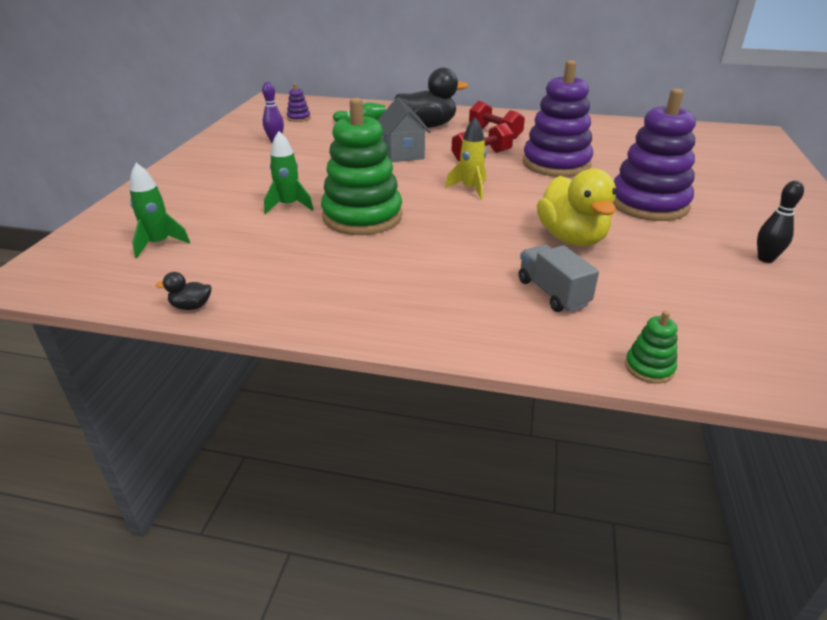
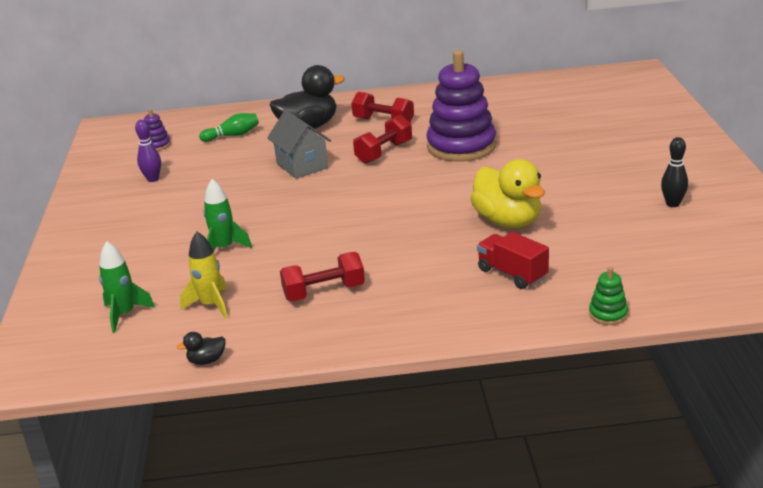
camera: 15 degrees left, 5 degrees down
green stacking toy [321,98,402,235] -> none
yellow rocket [445,117,486,200] -> yellow rocket moved to [180,232,228,319]
grey truck [519,245,599,312] -> red truck [477,232,549,289]
purple stacking toy [613,88,696,221] -> none
none -> red dumbbell [280,252,365,301]

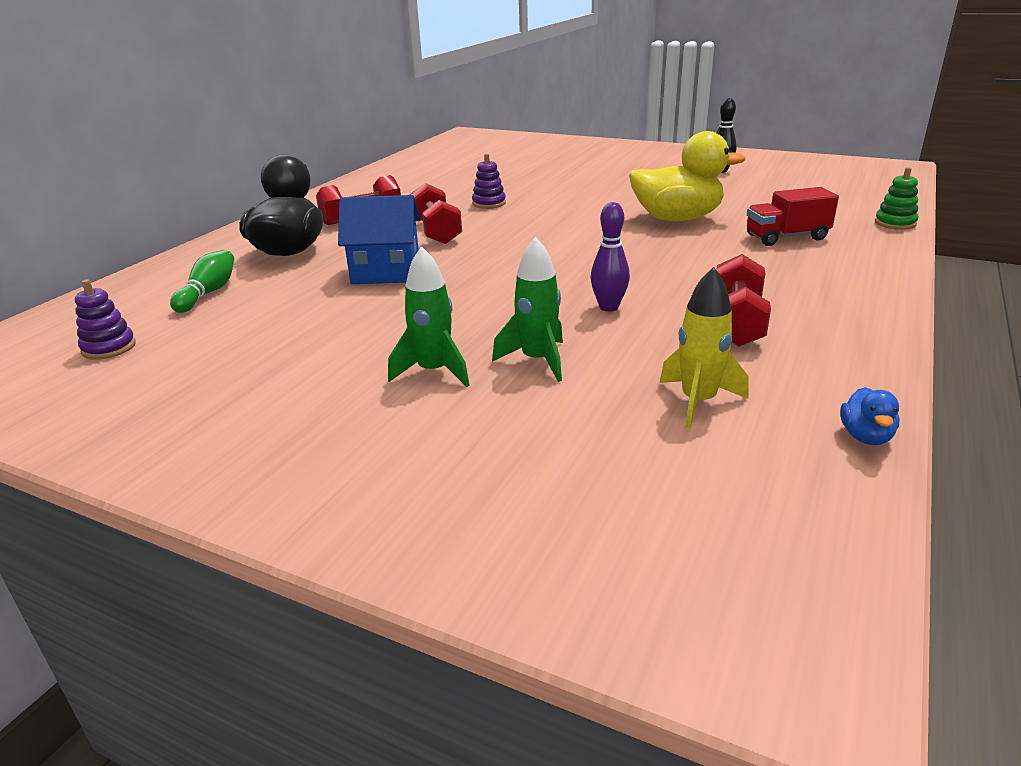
camera: 60 degrees left, 0 degrees up
green rocket [99,241,155,333] -> green rocket moved to [388,246,470,387]
purple bowling pin [135,120,161,182] -> purple bowling pin moved to [591,202,630,312]
black duck [177,332,225,365] -> blue duck [840,387,899,445]
grey house [267,110,331,179] -> blue house [338,195,421,284]
purple stacking toy [427,50,496,161] -> purple stacking toy [472,154,506,209], size x0.41

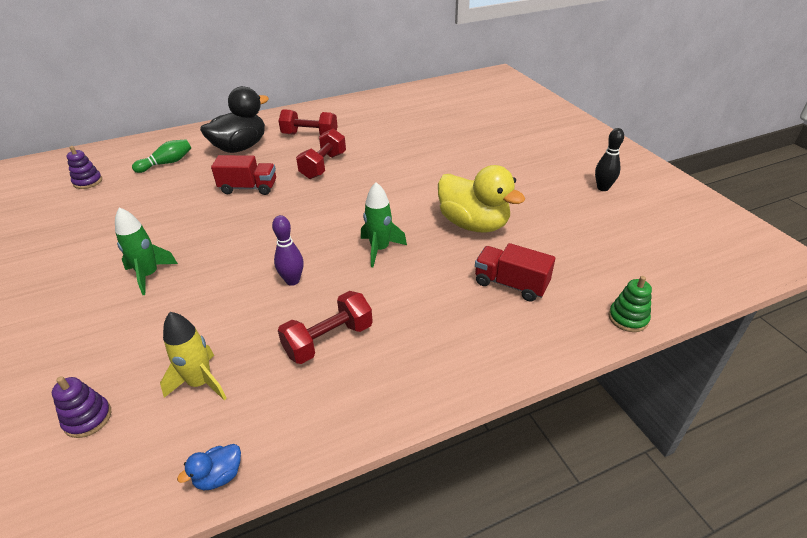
camera: 40 degrees right, 10 degrees up
blue house [338,195,421,284] -> red truck [211,155,276,195]
purple stacking toy [472,154,506,209] -> purple stacking toy moved to [52,376,111,438]
green rocket [492,236,563,382] -> green rocket moved to [361,182,407,267]

